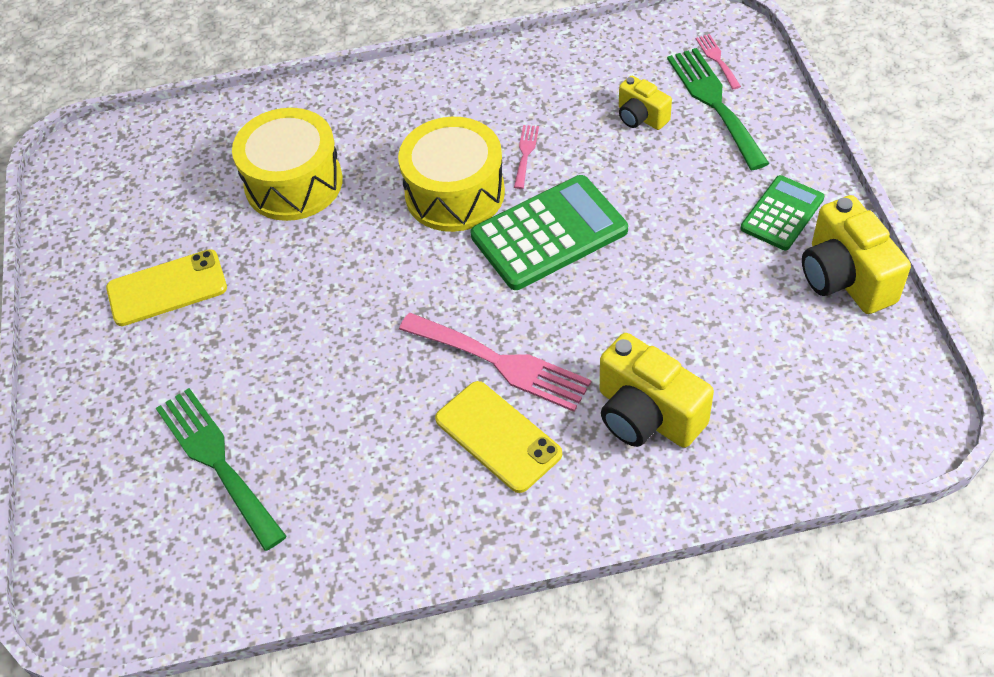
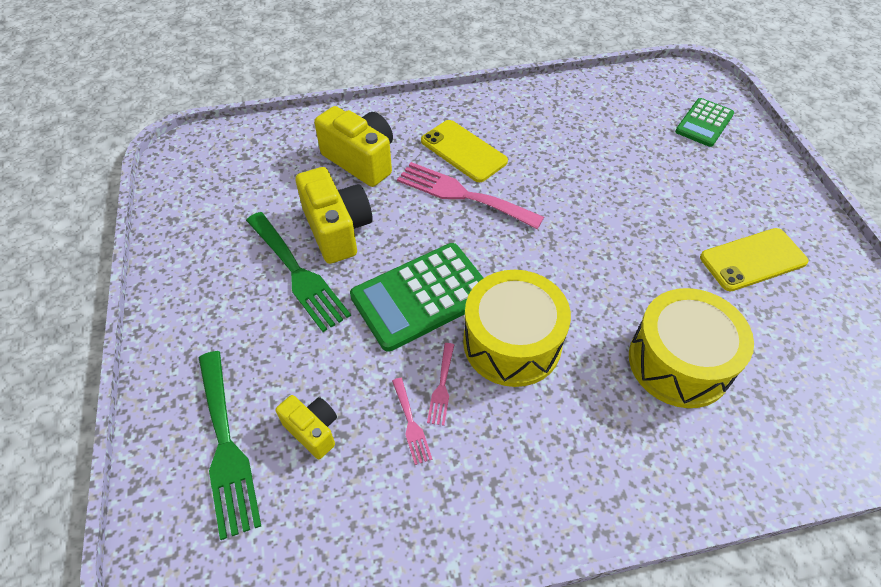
camera: 175 degrees right, 0 degrees up
green fork [156,388,287,551] -> green fork moved to [246,212,351,332]
pink fork [696,34,741,89] -> pink fork moved to [392,378,432,465]
green calculator [741,175,824,250] -> green calculator moved to [675,98,734,147]
yellow camera [802,195,911,314] -> yellow camera moved to [296,167,373,264]

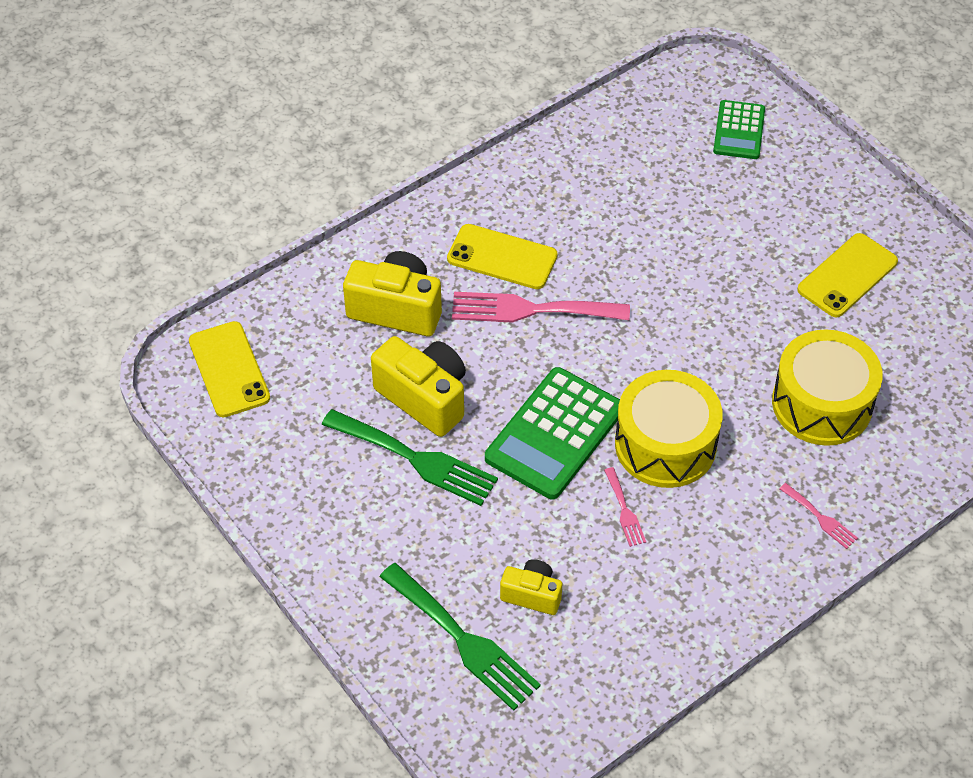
camera: 25 degrees left, 0 degrees up
pink fork [392,378,432,465] -> pink fork moved to [779,483,858,549]
none -> yellow phone [189,321,270,417]

